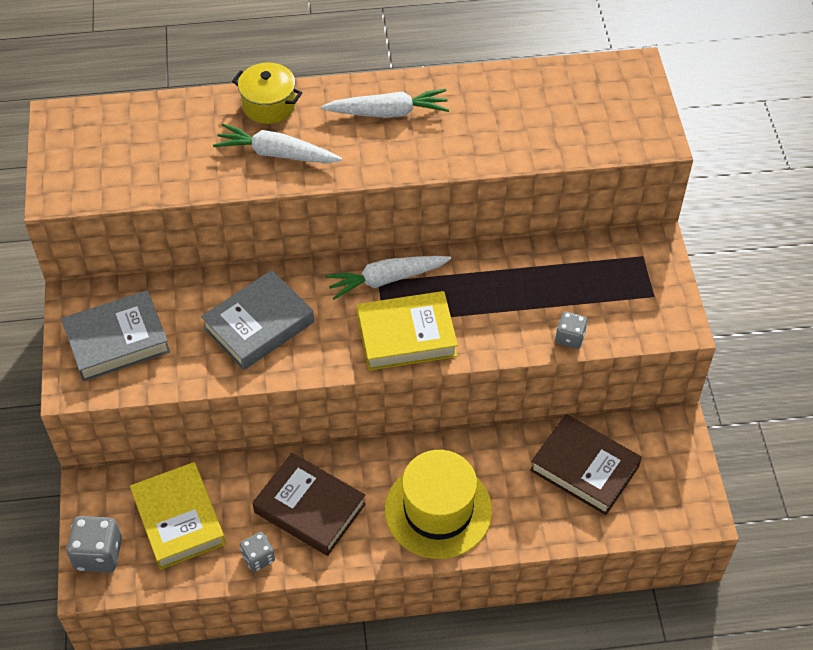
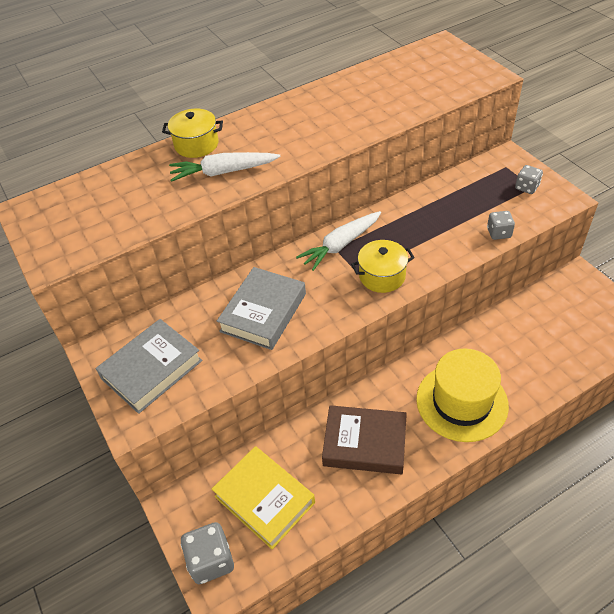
camera: 20 degrees left, 5 degrees down
grey dice [240,532,275,572] -> grey dice moved to [515,165,543,194]
white carrot [321,89,449,118] -> none
yellow book [357,291,458,371] -> yellow pot [351,240,415,293]
brown book [530,414,642,515] -> none

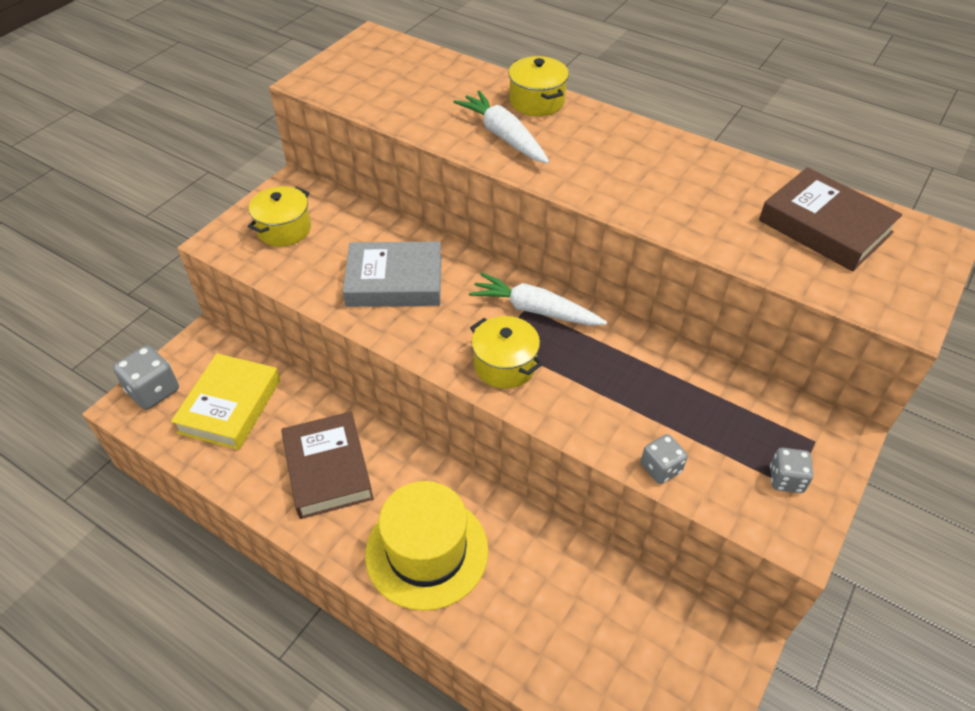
camera: 60 degrees right, 0 degrees up
grey book [96,319,202,414] -> yellow pot [248,186,311,247]
none -> brown book [759,167,902,272]

